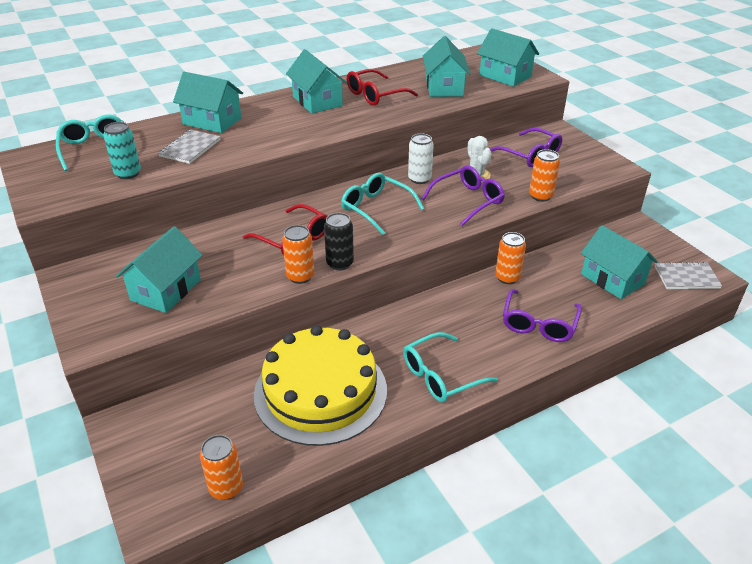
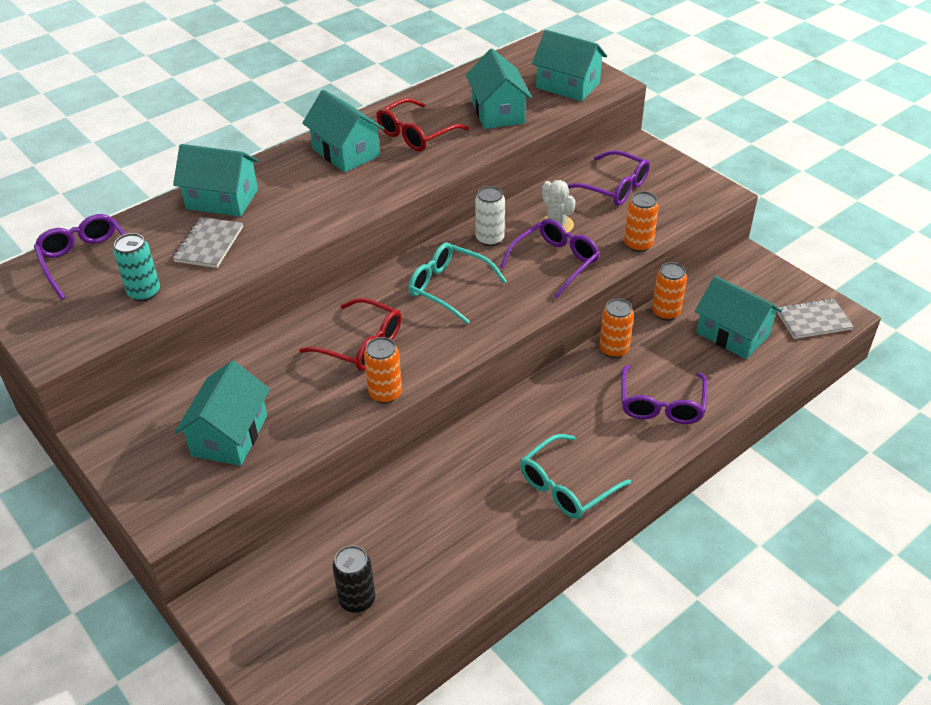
camera: 10 degrees left, 5 degrees up
turquoise glasses [56,114,124,171] -> purple glasses [34,214,126,300]
orange can [200,435,243,500] -> orange can moved to [652,262,687,321]
yellow cake [254,325,387,446] -> none
black can [324,213,354,270] -> black can moved to [332,545,375,613]

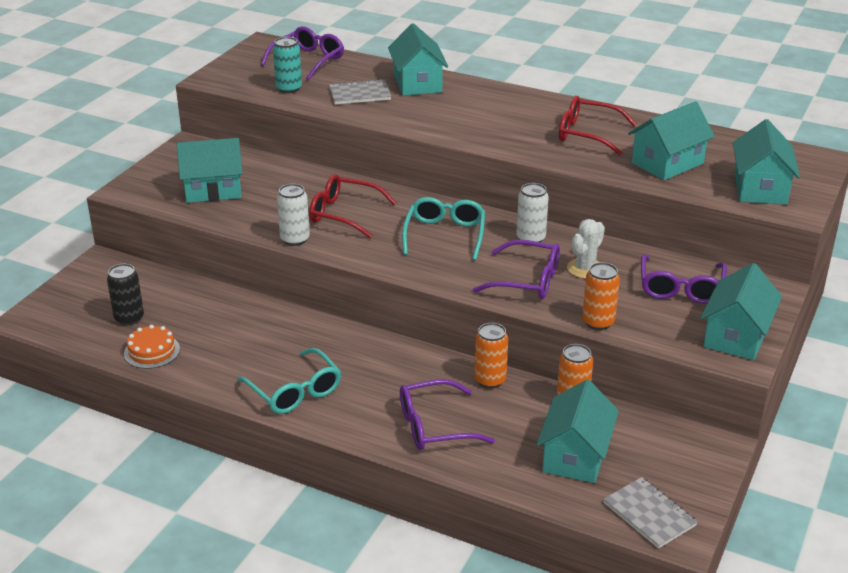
camera: 65 degrees right, 10 degrees down
red glasses [299,298,402,371] -> red glasses turned 105 degrees clockwise [309,174,396,238]
turquoise house [302,90,384,172] -> turquoise house moved to [700,263,782,360]
orange can [364,337,402,404] -> white can [277,184,310,246]
turquoise glasses [520,434,631,519] -> turquoise glasses turned 150 degrees counterclockwise [237,348,341,414]
none -> orange cake [124,325,180,369]

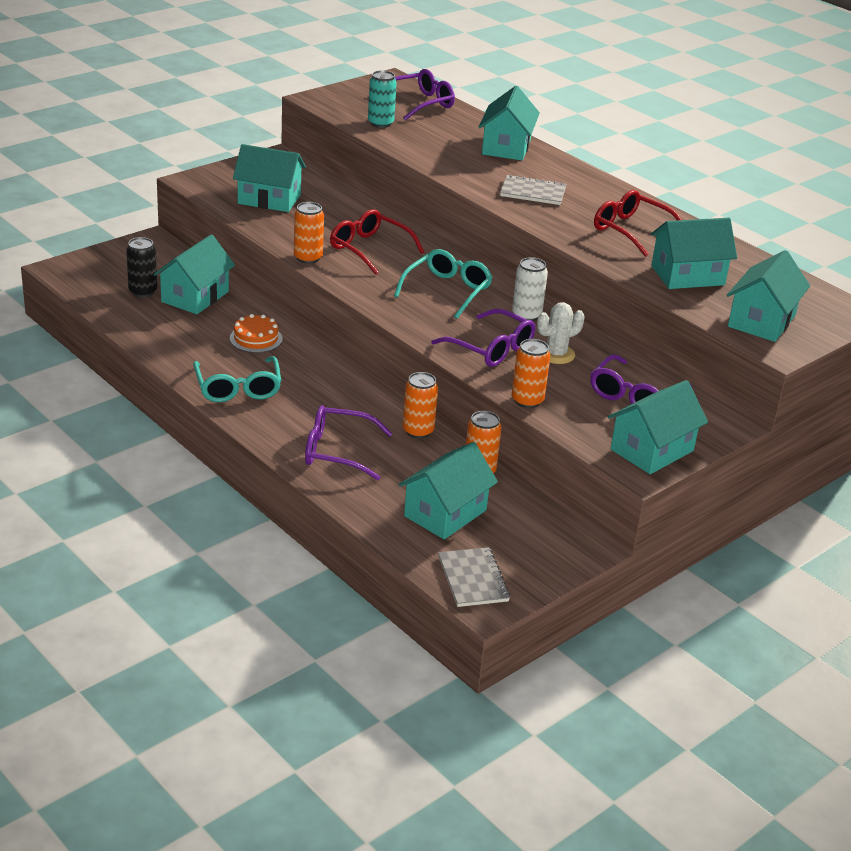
camera: 20 degrees right, 0 degrees up
orange cake [124,325,180,369] -> orange cake moved to [230,314,283,353]
white can [277,184,310,246] -> orange can [294,202,324,264]
grey notebook [329,79,391,105] -> grey notebook moved to [500,174,567,205]
none -> turquoise house [153,234,235,314]

